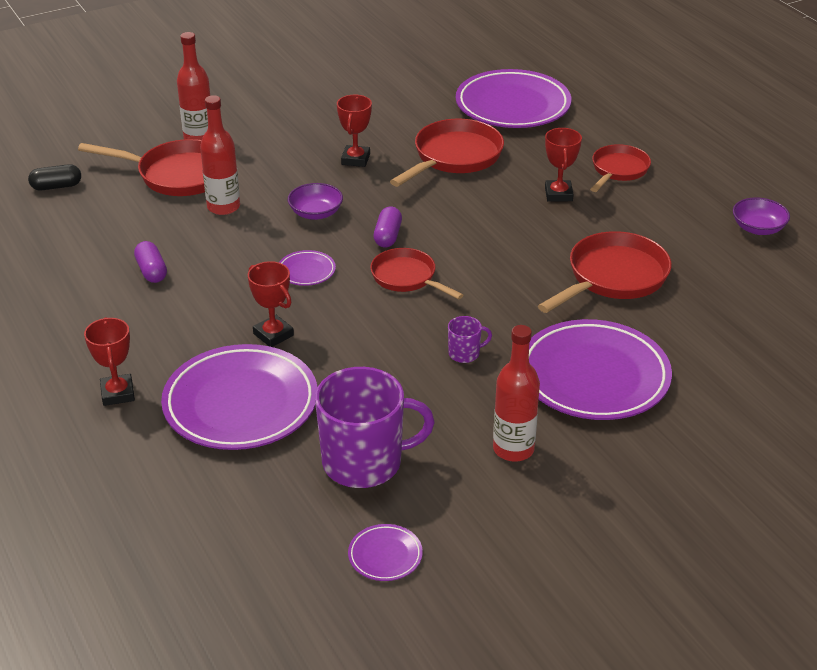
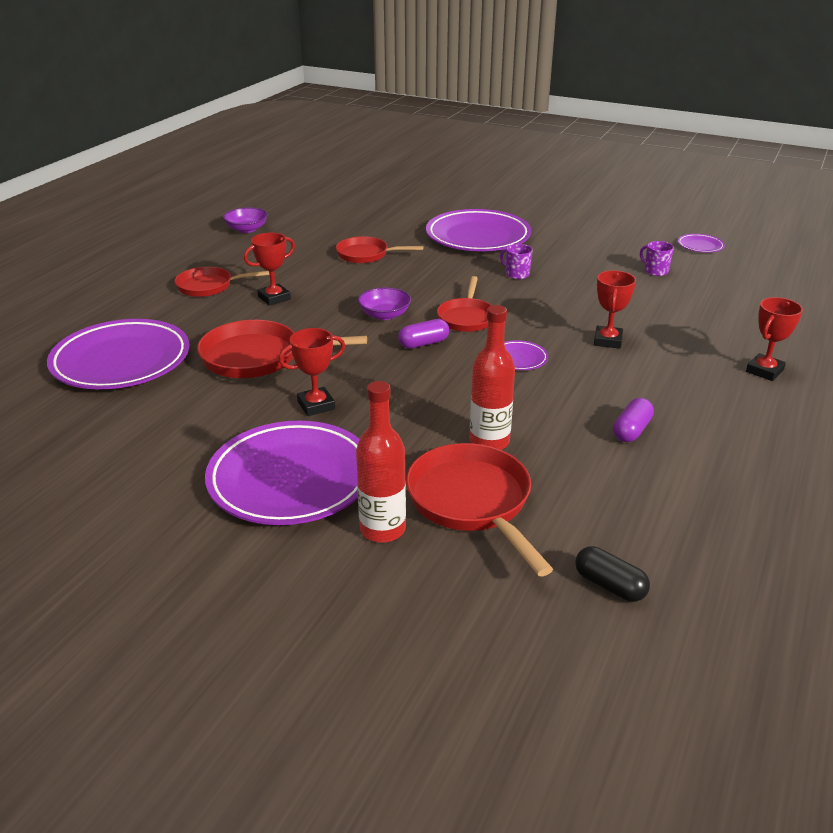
camera: 125 degrees left, 5 degrees down
purple plate [161,344,318,450] -> purple plate moved to [205,421,360,525]
purple bowl [288,183,343,220] -> purple bowl moved to [358,287,411,320]
purple mug [315,367,435,488] -> purple mug [640,241,674,276], size x0.43
red bottle [493,325,540,462] -> none
red pan [538,231,671,313] -> red pan [336,236,423,264], size x0.65

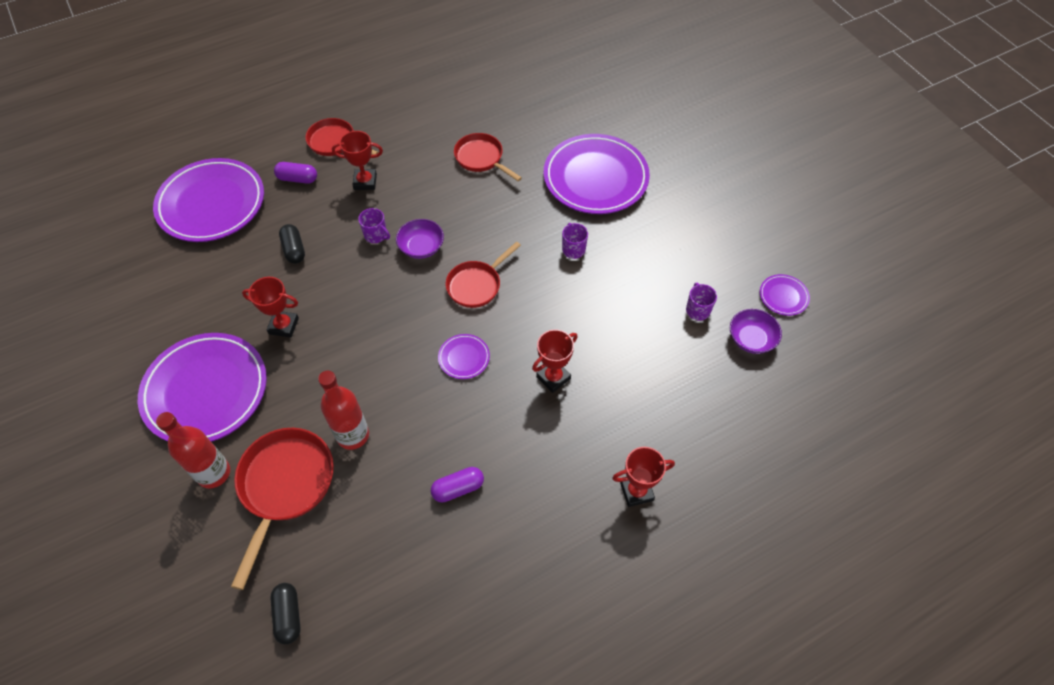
camera: 35 degrees right, 25 degrees up
red pan [197,320,367,378] -> black capsule [279,224,305,264]
purple bowl [223,207,268,233] -> purple bowl moved to [730,309,782,354]
purple capsule [398,319,449,349] -> purple capsule moved to [274,162,317,184]
none -> purple mug [358,208,390,243]

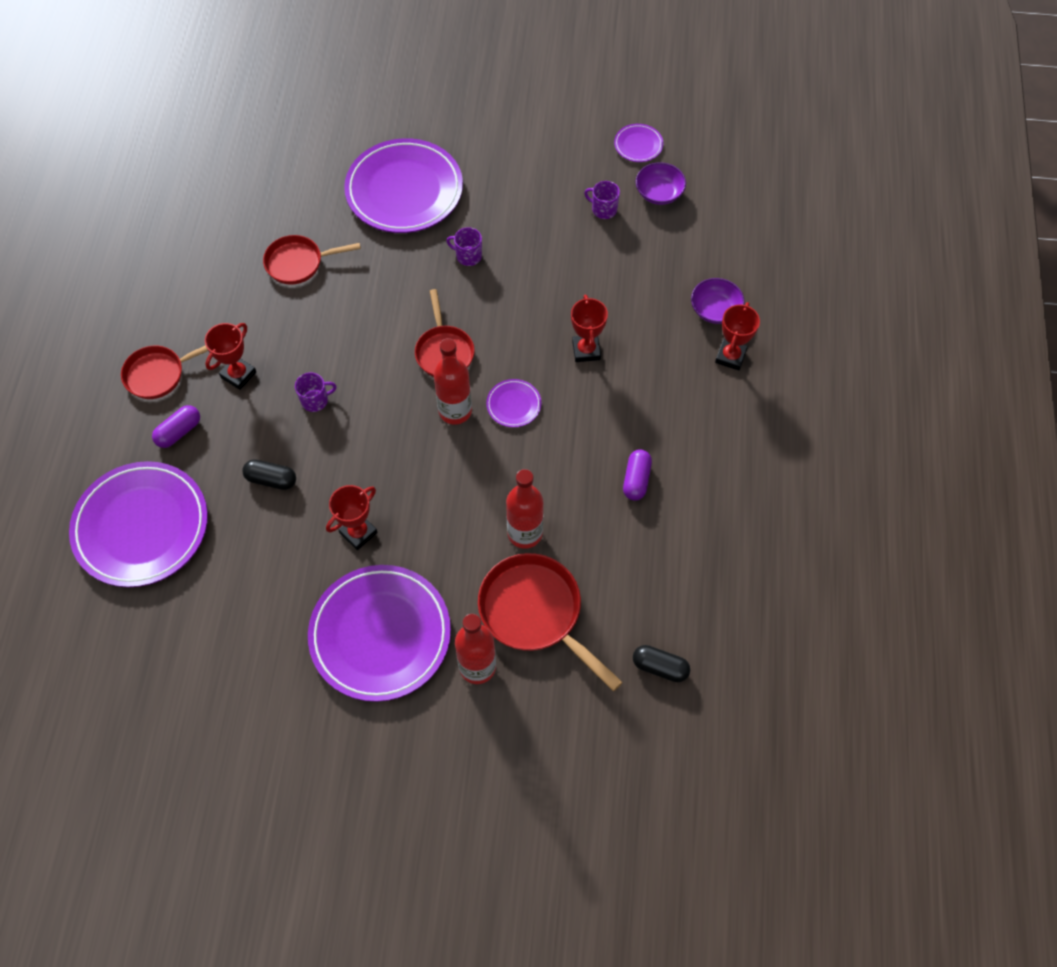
camera: 55 degrees left, 5 degrees up
purple bowl [396,219,444,259] -> purple bowl moved to [691,278,745,324]
none -> red bottle [434,338,472,425]

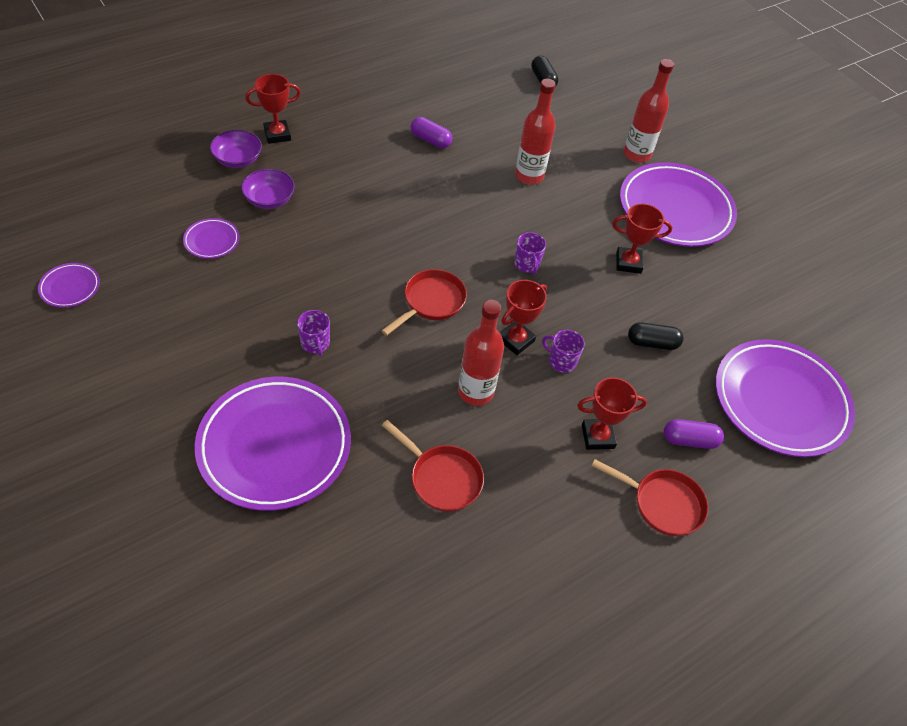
camera: 135 degrees left, 10 degrees down
black capsule [242,459,296,490] -> black capsule turned 60 degrees counterclockwise [628,322,684,350]
red bottle [434,338,472,425] -> red bottle moved to [458,300,504,406]
red pan [478,553,623,691] -> none
purple plate [486,379,541,427] -> purple plate moved to [183,218,239,259]
red trophy [571,295,608,362] -> red trophy moved to [500,280,547,355]
purple mug [584,181,620,219] -> purple mug moved to [514,232,546,274]
purple capsule [623,450,652,501] -> purple capsule turned 60 degrees clockwise [410,117,452,149]
purple bowl [636,162,686,205] -> purple bowl moved to [241,169,295,209]

